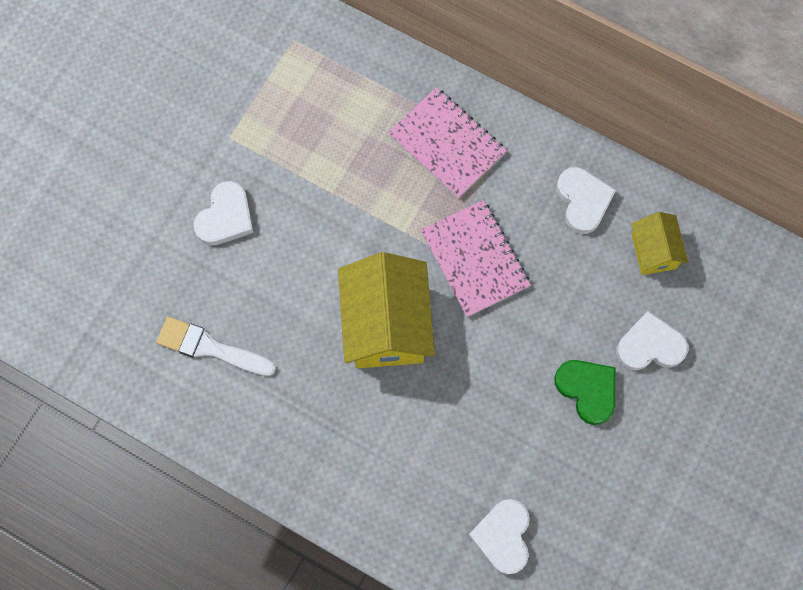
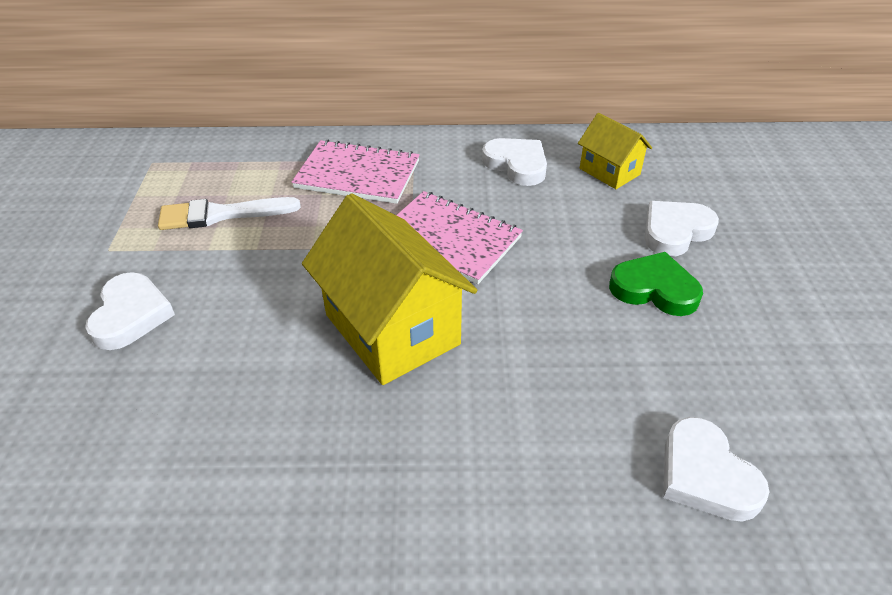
camera: 30 degrees left, 30 degrees down
white brush [156,317,276,376] -> white brush moved to [158,197,301,230]

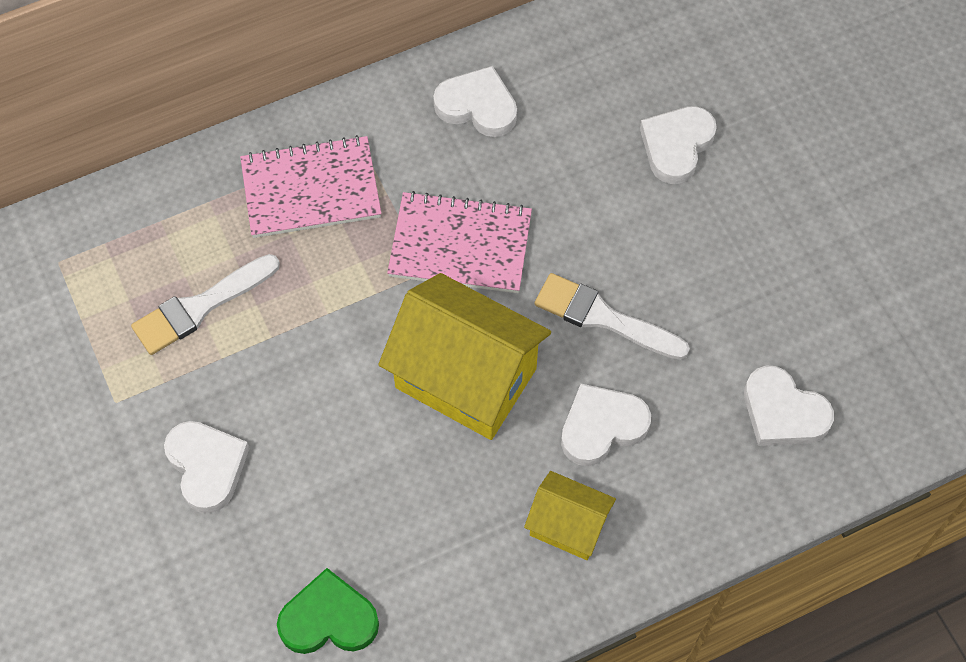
camera: 25 degrees left, 20 degrees up
yellow house [578,113,652,189] -> yellow house moved to [524,471,616,560]
green heart [609,252,703,316] -> green heart moved to [277,568,379,654]
none -> white brush [534,273,690,360]
none -> white heart [561,384,651,466]

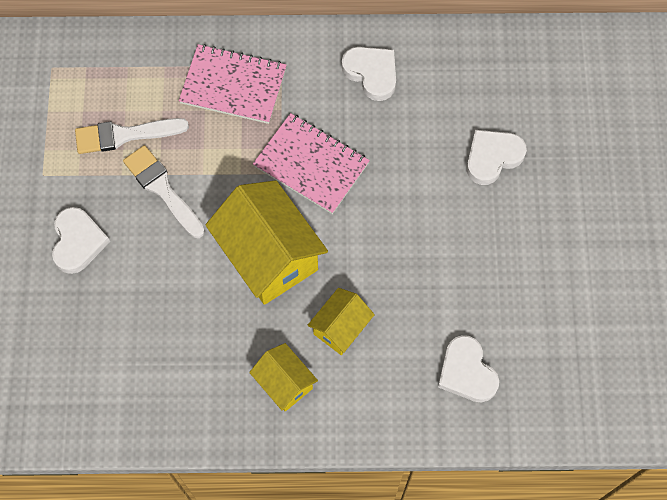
camera: 25 degrees right, 5 degrees up
green heart [277,568,379,654] -> none
white brush [534,273,690,360] -> white brush moved to [123,145,205,238]
white heart [561,384,651,466] -> yellow house [307,288,375,355]

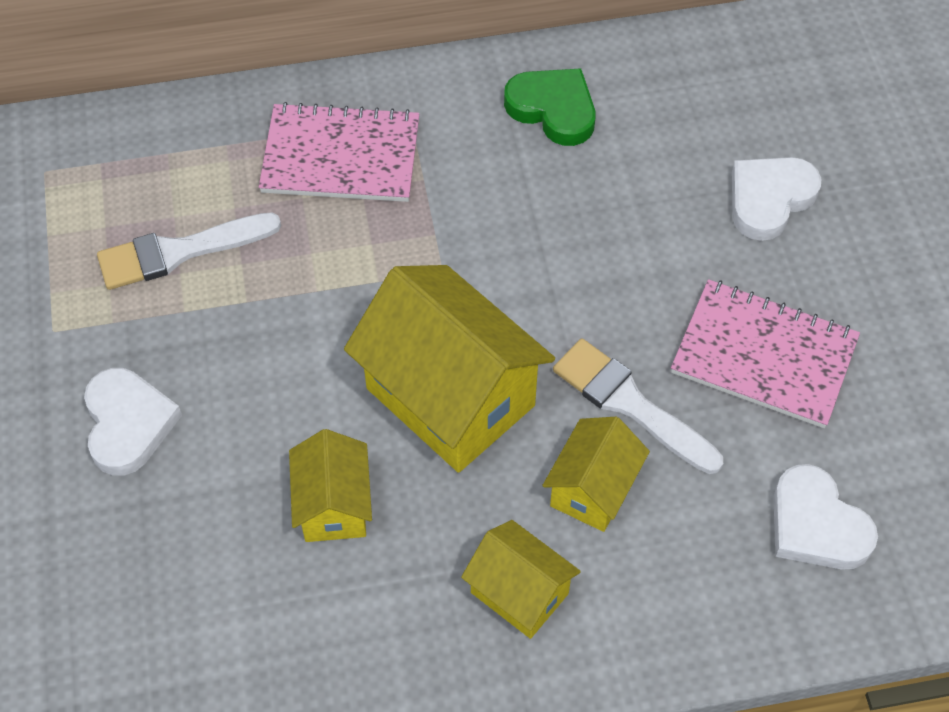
camera: 10 degrees left, 10 degrees down
white brush [123,145,205,238] -> white brush moved to [553,339,723,474]
pink notebook [253,113,370,214] -> pink notebook moved to [671,279,860,428]
white heart [342,47,396,101] -> green heart [504,68,595,146]
none -> yellow house [289,429,372,542]

